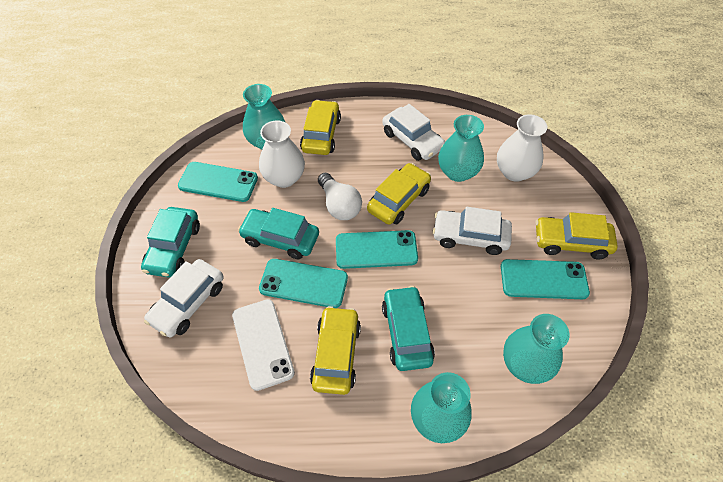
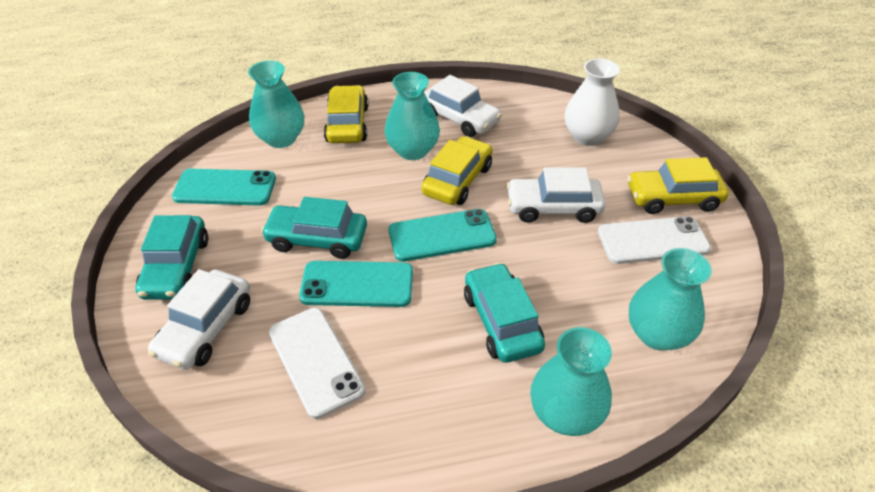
camera: 10 degrees left, 10 degrees down
white vase [259,120,305,188] -> none
yellow car [310,306,361,395] -> none
white light bulb [318,173,362,220] -> none
turquoise vase [438,115,484,182] -> turquoise vase moved to [385,72,440,160]
turquoise phone [501,259,590,299] -> white phone [598,216,711,264]

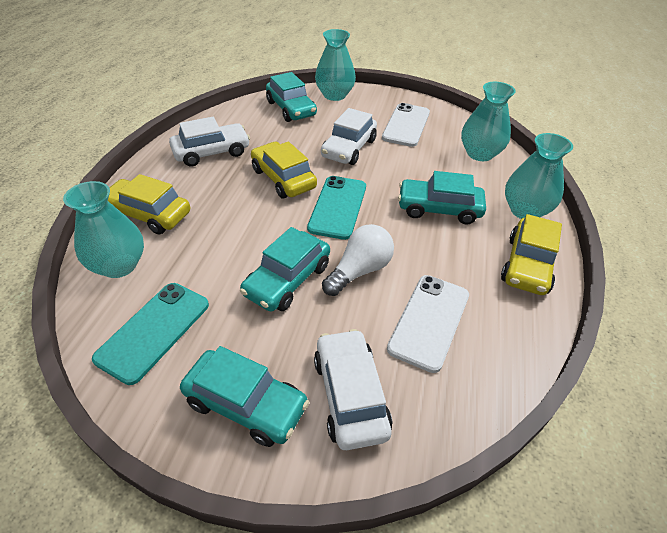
camera: 65 degrees left, 0 degrees up
white car [148,269,250,370] -> white car turned 150 degrees counterclockwise [314,329,392,450]
white phone [269,308,366,419] -> white phone turned 60 degrees counterclockwise [387,275,469,373]
turquoise phone [299,261,413,307] -> white light bulb [322,224,394,296]
turquoise vase [385,72,440,160] -> turquoise vase moved to [315,29,356,101]
white vase [564,58,620,146] -> turquoise car [266,72,317,122]
yellow car [627,157,729,214] -> yellow car moved to [501,214,562,295]

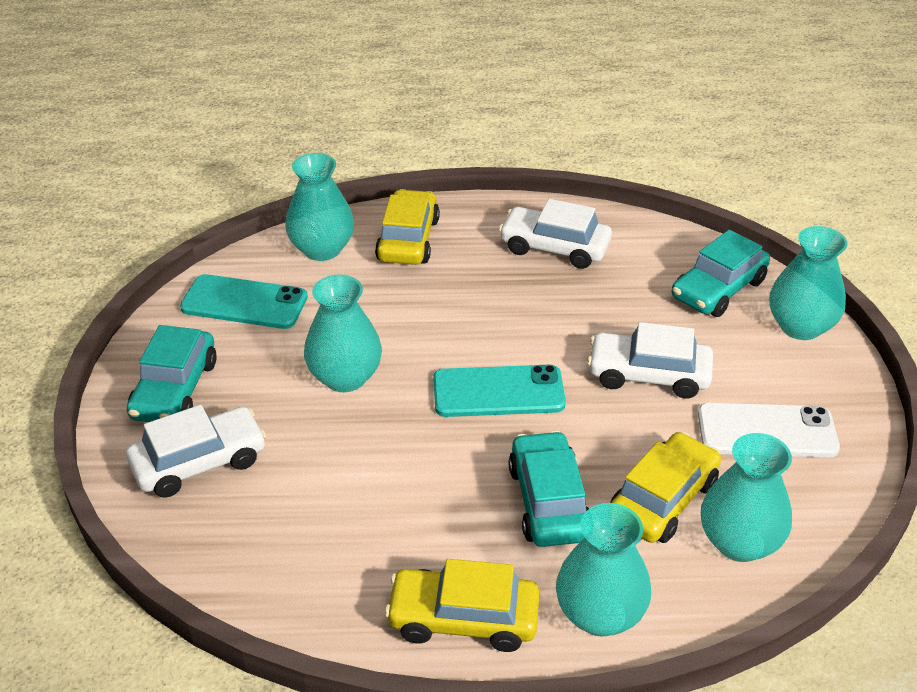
camera: 75 degrees right, 5 degrees down
white car [169,117,250,167] -> white car turned 150 degrees clockwise [499,199,612,269]
turquoise car [240,227,330,312] -> turquoise vase [304,275,382,392]
yellow car [251,142,317,198] -> yellow car moved to [610,432,721,543]
white light bulb [322,224,394,296] -> none
white phone [387,275,469,373] -> none

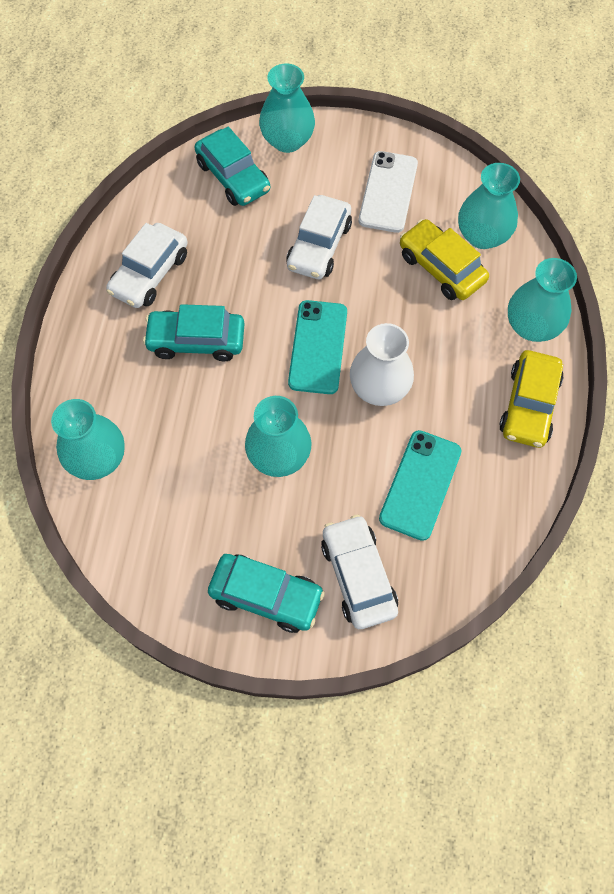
camera: 80 degrees left, 25 degrees up
turquoise phone [180,274,308,329] -> turquoise phone moved to [379,430,462,541]
yellow car [375,189,440,265] -> none
turquoise car [508,431,589,547] -> turquoise car moved to [143,304,245,361]
none -> white vase [350,323,414,406]

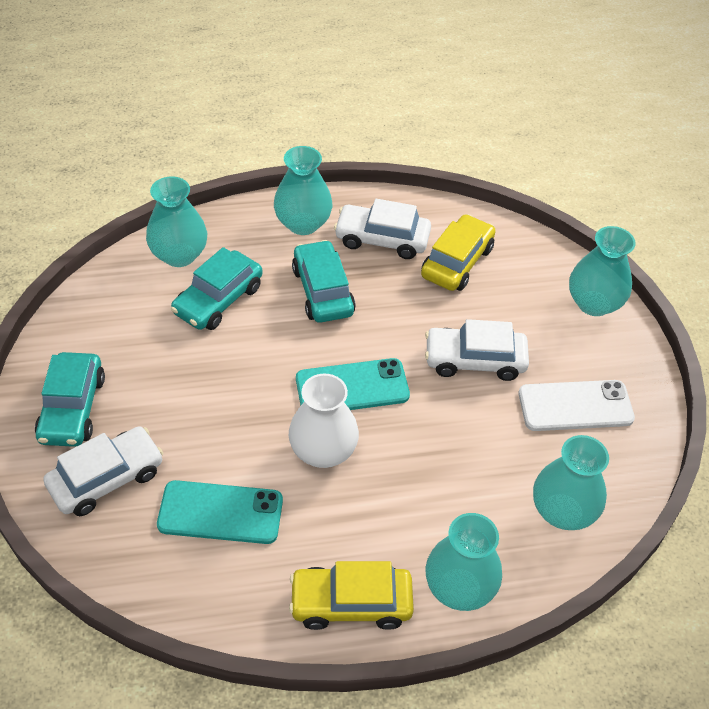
camera: 70 degrees right, 15 degrees down
turquoise car [195,127,270,206] -> turquoise car moved to [171,247,263,330]
turquoise vase [245,396,312,477] -> turquoise vase moved to [274,146,332,235]
yellow car [400,219,489,300] -> yellow car moved to [421,214,496,291]

